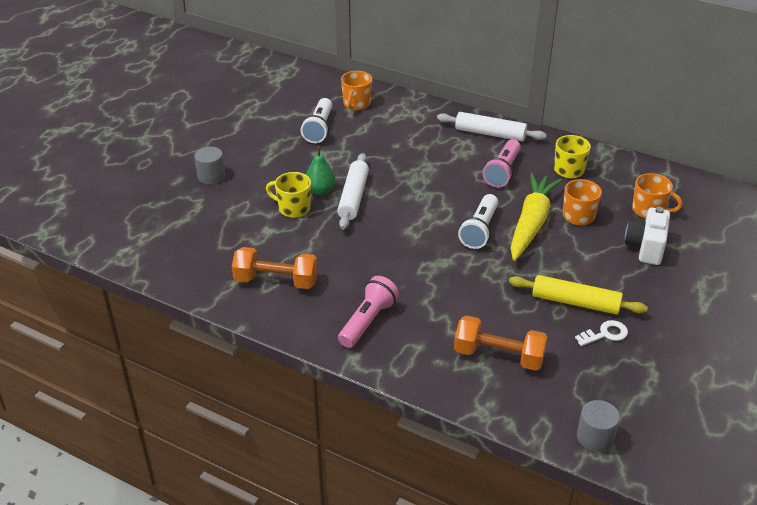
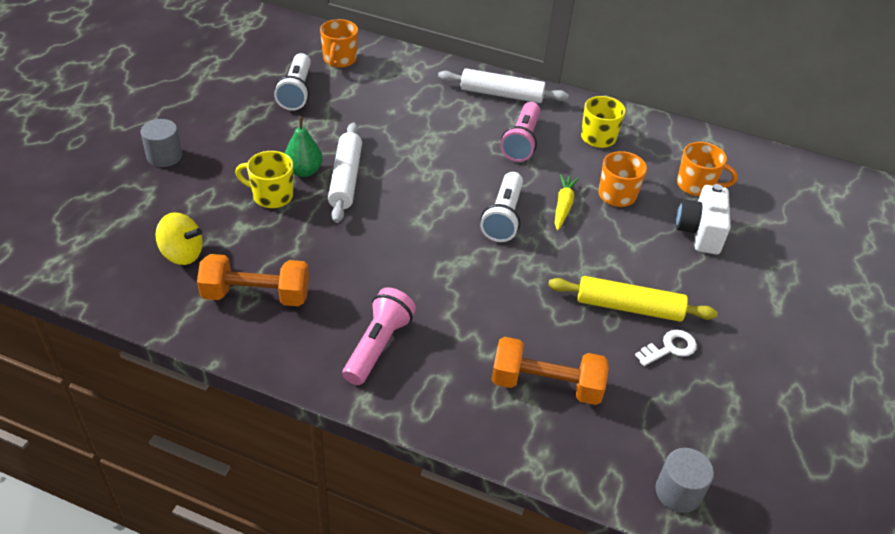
camera: 10 degrees left, 5 degrees up
yellow carrot [510,173,562,261] -> yellow carrot [555,174,579,231], size x0.50
none -> yellow spinning top [155,212,203,265]

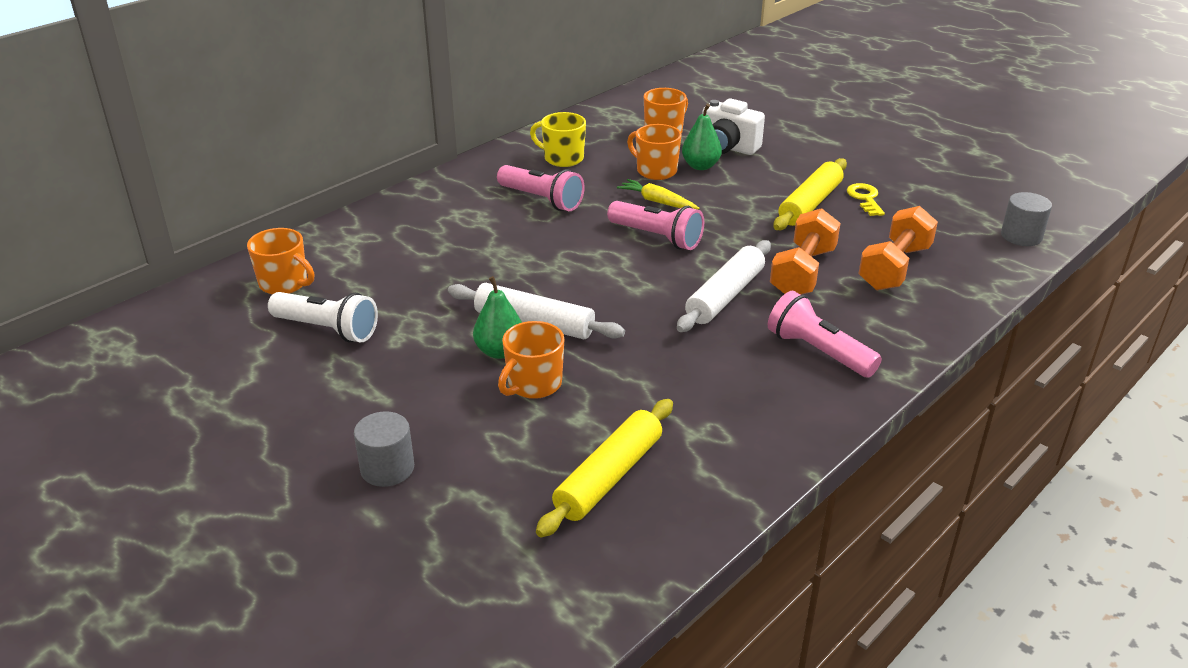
camera: 65 degrees left, 10 degrees down
yellow spinning top [155,212,203,265] -> yellow rolling pin [536,399,673,538]
orange dumbbell [197,254,309,306] -> orange dumbbell moved to [770,208,840,295]
yellow mug [235,151,293,208] -> orange mug [498,321,564,399]
white rolling pin [438,68,569,103] -> white rolling pin moved to [677,240,771,332]
white flashlight [480,172,523,242] -> pink flashlight [607,201,704,250]
white key [635,330,697,366] -> yellow key [847,183,885,216]
none -> green pear [682,104,722,170]

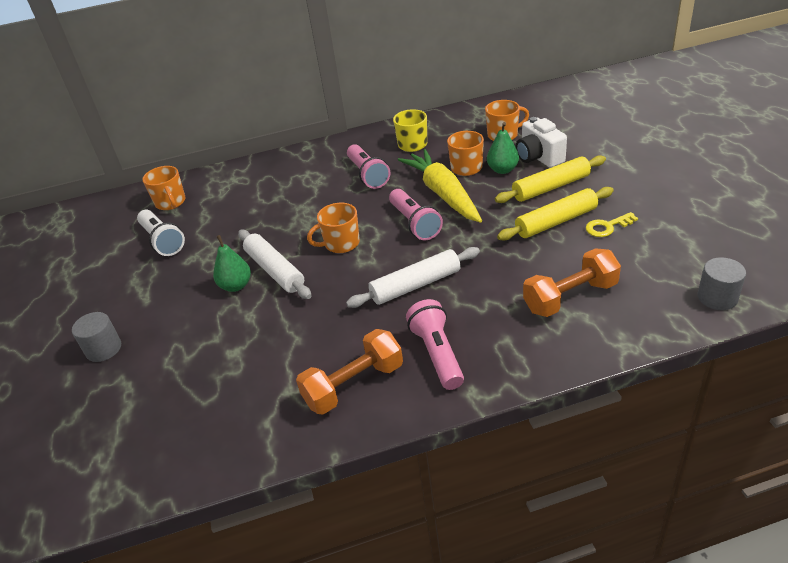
camera: 35 degrees right, 5 degrees up
orange mug [498,321,564,399] -> orange mug moved to [307,203,360,253]
yellow rolling pin [536,399,673,538] -> yellow rolling pin moved to [495,155,606,203]
yellow carrot [617,179,700,209] -> yellow carrot [398,149,482,223], size x2.00
orange dumbbell [770,208,840,295] -> orange dumbbell moved to [296,329,403,415]
yellow key [847,183,885,216] -> yellow key turned 135 degrees counterclockwise [586,212,638,237]

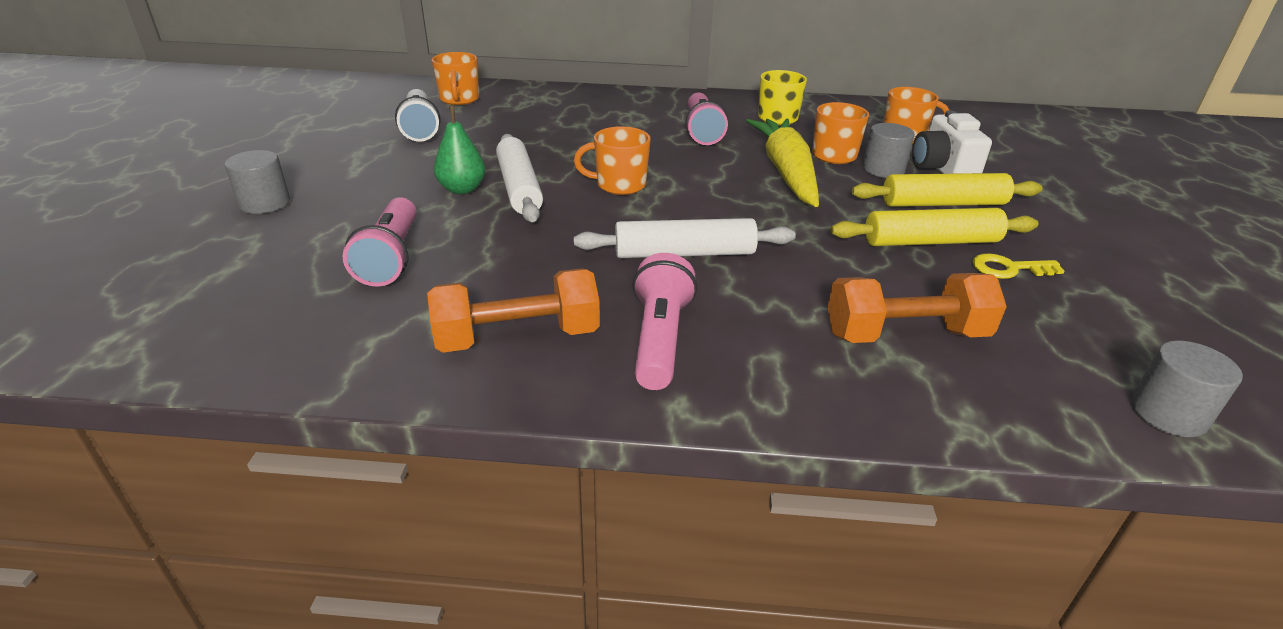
camera: 15 degrees right, 5 degrees down
pink flashlight [389,189,443,240] -> pink flashlight moved to [343,197,417,287]
green pear [487,122,519,174] -> grey cylinder [863,123,915,178]

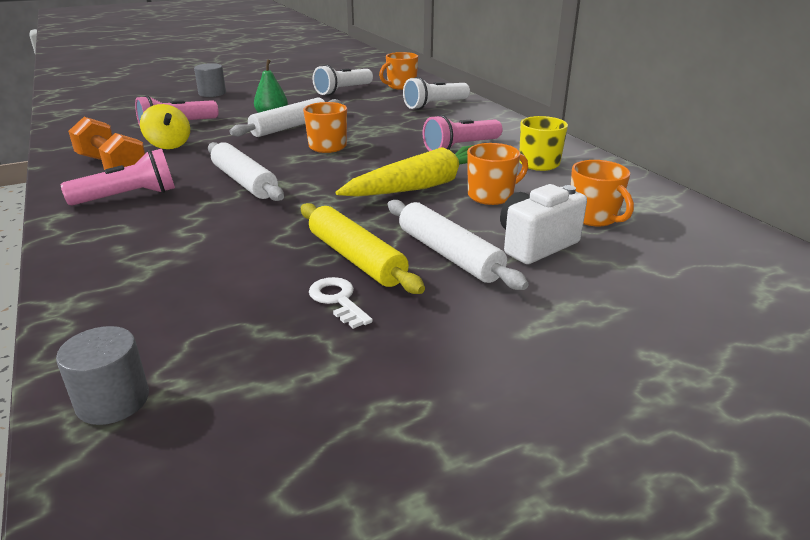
camera: 60 degrees right, 5 degrees down
orange dumbbell [827,273,1007,343] -> none
yellow rolling pin [852,173,1043,207] -> white rolling pin [388,200,528,290]
grey cylinder [863,123,915,178] -> none
yellow key [972,254,1065,279] -> white key [309,277,373,329]
none -> yellow spinning top [140,104,190,149]
none -> white flashlight [403,77,470,110]

